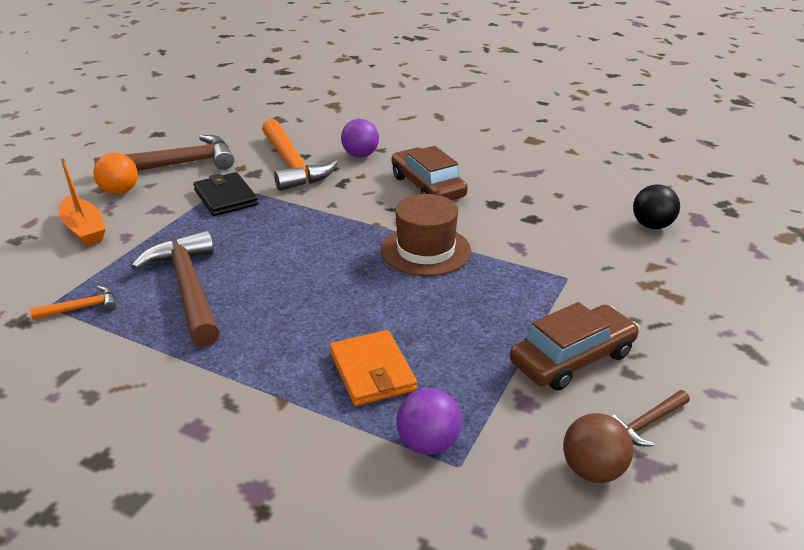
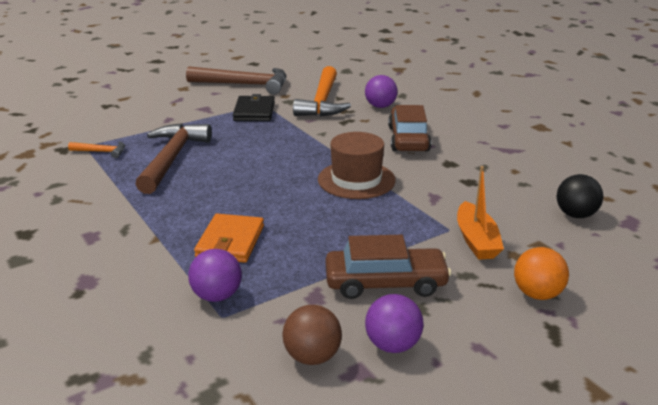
camera: 30 degrees right, 5 degrees down
orange boat [59,158,106,246] -> orange boat moved to [457,166,504,260]
orange ball [93,153,138,194] -> orange ball moved to [514,247,569,300]
brown hammer [611,390,690,447] -> purple ball [365,294,424,353]

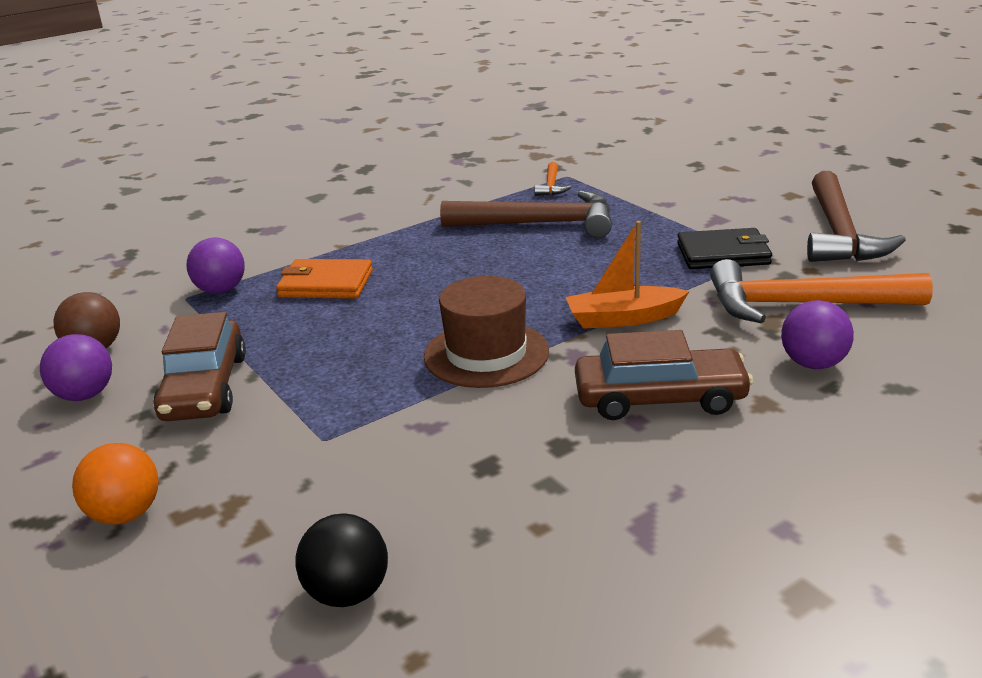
camera: 90 degrees right, 0 degrees up
orange boat [457,166,504,260] -> orange boat moved to [566,221,690,329]

